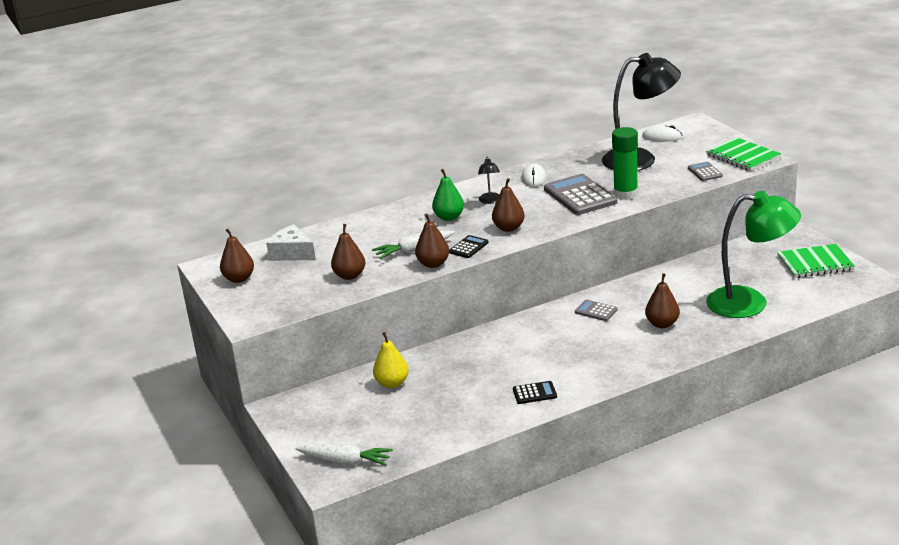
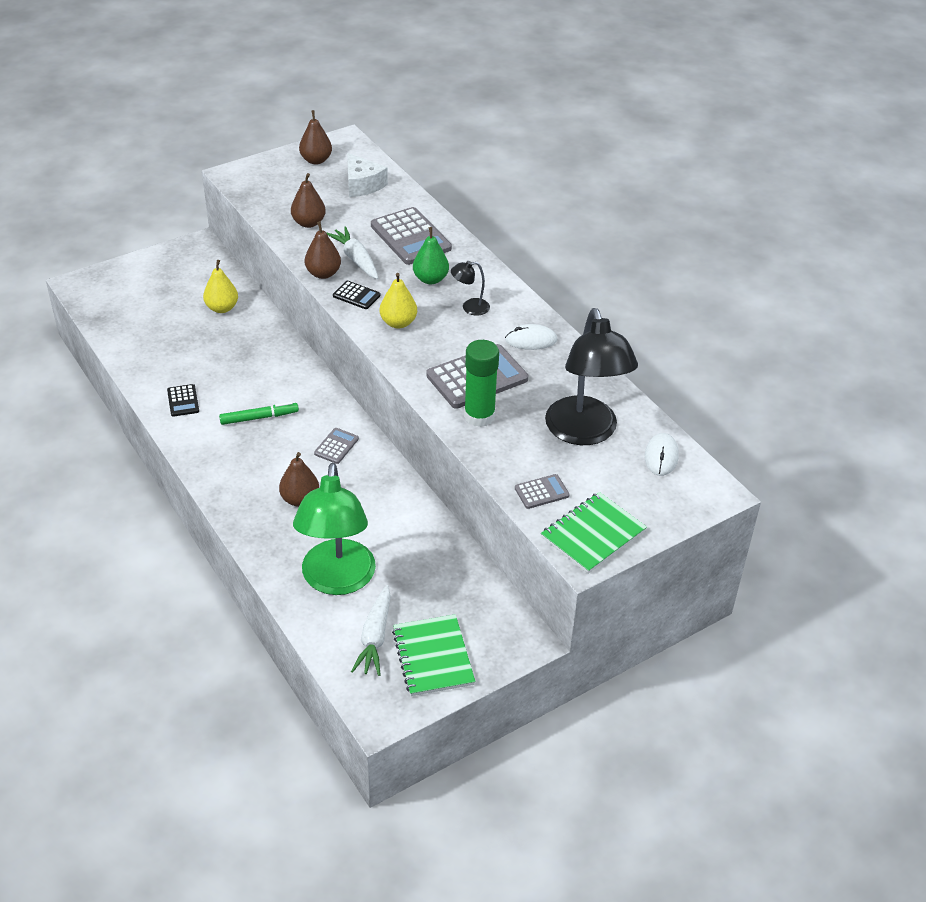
camera: 80 degrees right, 15 degrees up
white cheese [266,224,316,261] -> white cheese turned 120 degrees clockwise [347,153,388,197]
white carrot [296,444,393,466] -> white carrot moved to [351,585,391,676]
brown pear [492,178,525,232] -> yellow pear [379,273,417,329]
none -> green marker [219,402,299,425]
none -> grey calculator [371,207,452,265]

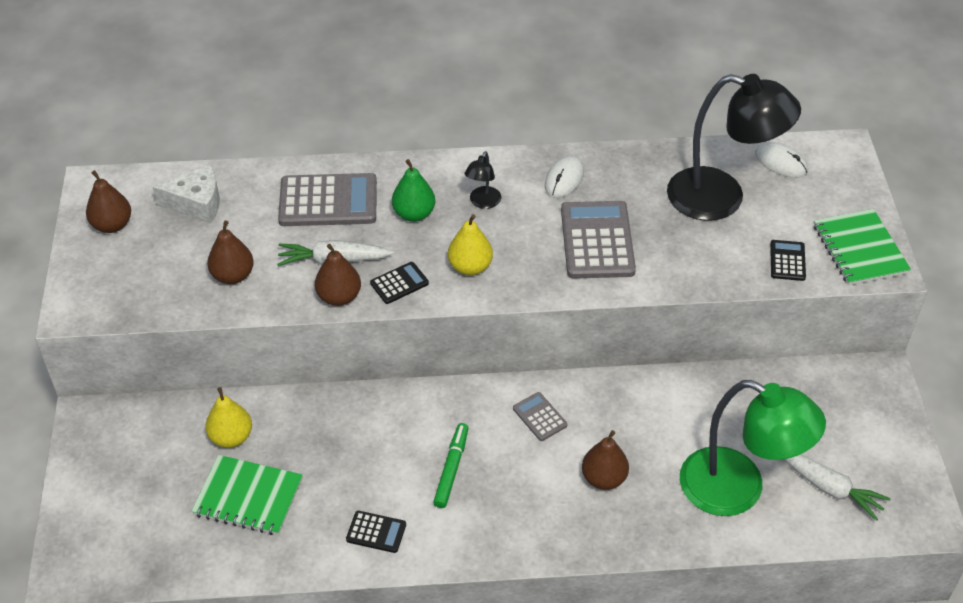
camera: 60 degrees left, 5 degrees up
green notebook [392,614,475,696] -> green notebook moved to [191,455,303,535]
green glue stick [464,340,499,427] -> none
grey calculator [515,474,570,509] -> black calculator [770,240,806,281]

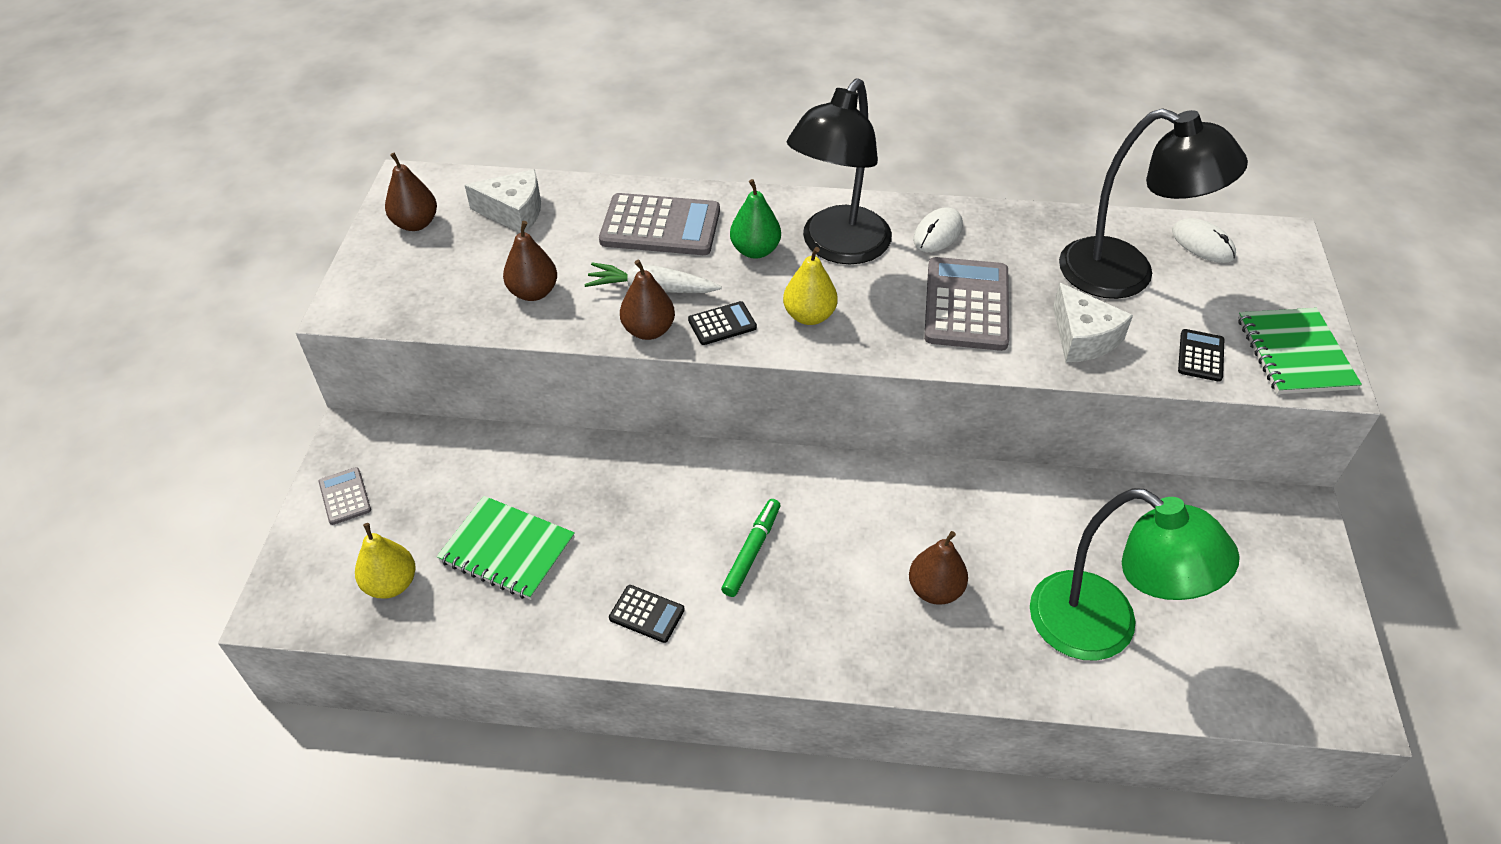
camera: 10 degrees right, 0 degrees up
yellow pear [205,387,252,448] -> yellow pear moved to [355,523,416,599]
black lamp [465,151,501,209] -> black lamp [787,78,892,264], size x2.40
grey calculator [513,392,567,441] -> grey calculator moved to [319,467,371,525]
white carrot [784,454,891,521] -> none
none -> white cheese [1053,283,1133,362]

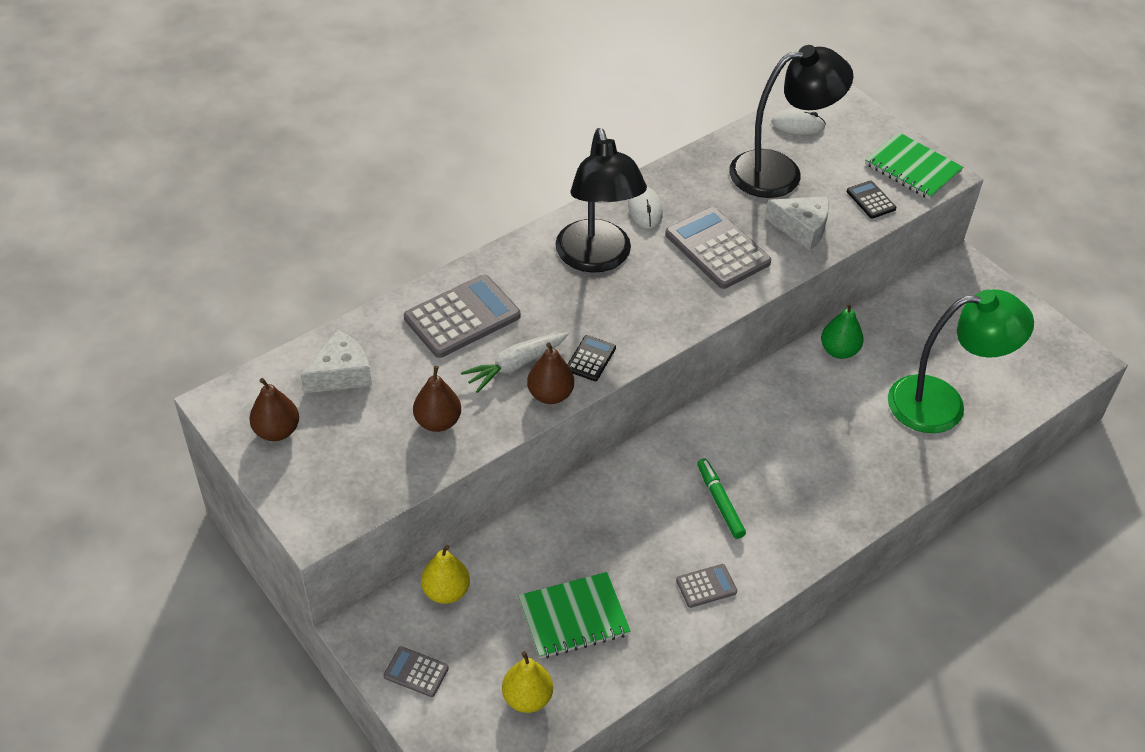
camera: 45 degrees left, 0 degrees up
black calculator [609,585,685,643] -> grey calculator [676,564,737,608]
green pear [730,179,781,259] -> green pear moved to [821,302,864,359]
yellow pear [783,247,838,325] -> yellow pear moved to [421,544,470,604]
brown pear [909,531,968,605] -> none

